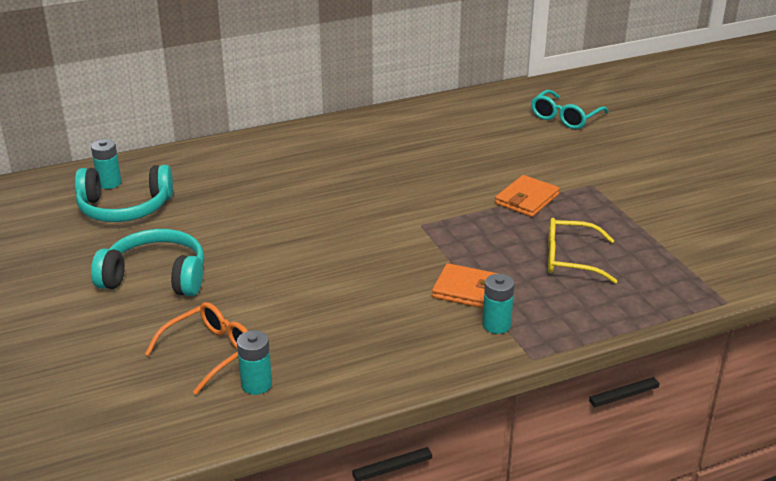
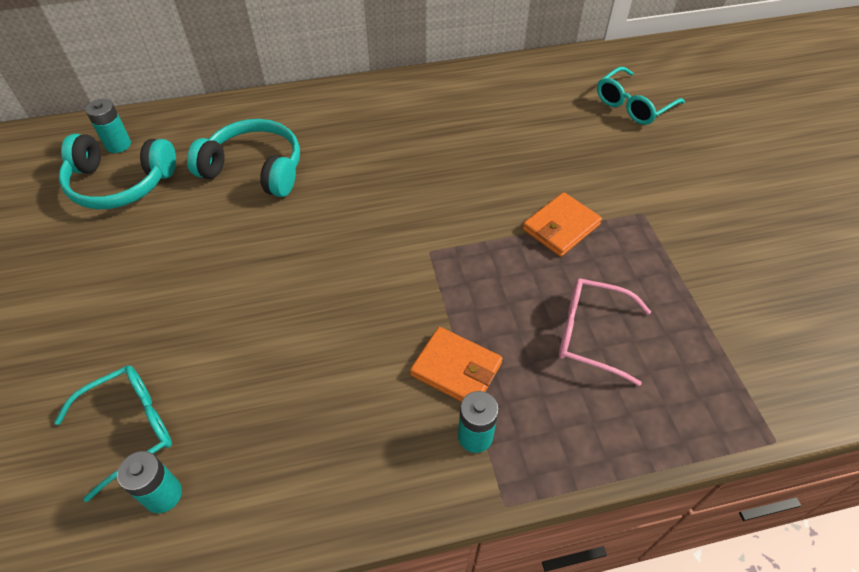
camera: 10 degrees right, 20 degrees up
turquoise headphones [91,229,204,296] -> turquoise headphones moved to [187,119,300,197]
orange glasses [145,302,248,395] -> turquoise glasses [54,365,172,502]
yellow glasses [548,218,617,284] -> pink glasses [559,278,651,386]

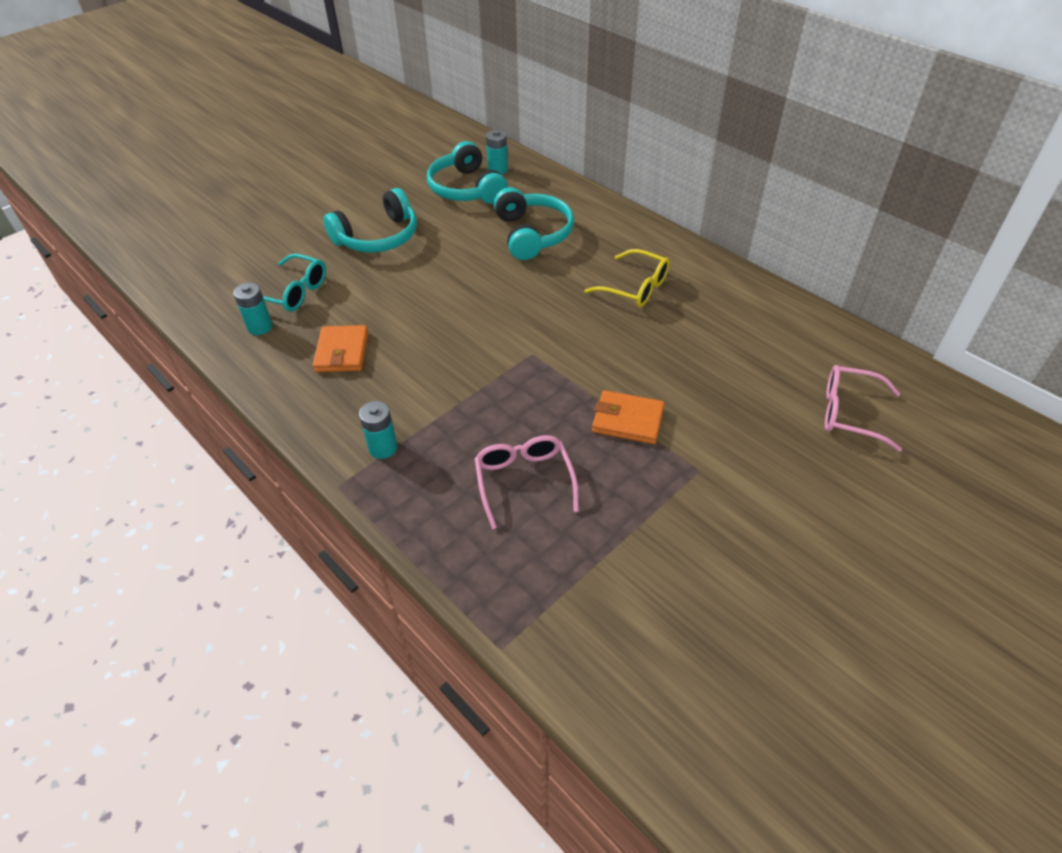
camera: 60 degrees right, 5 degrees down
orange wallet [410,327,503,402] -> orange wallet moved to [313,325,368,372]
turquoise glasses [597,67,685,125] -> pink glasses [825,365,902,452]
none -> turquoise headphones [323,188,417,252]
none -> yellow glasses [584,249,670,307]

